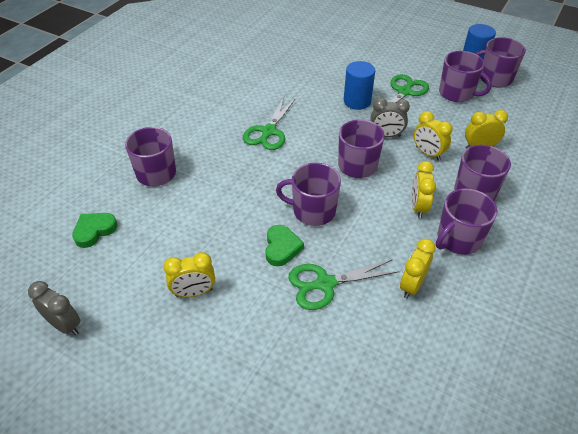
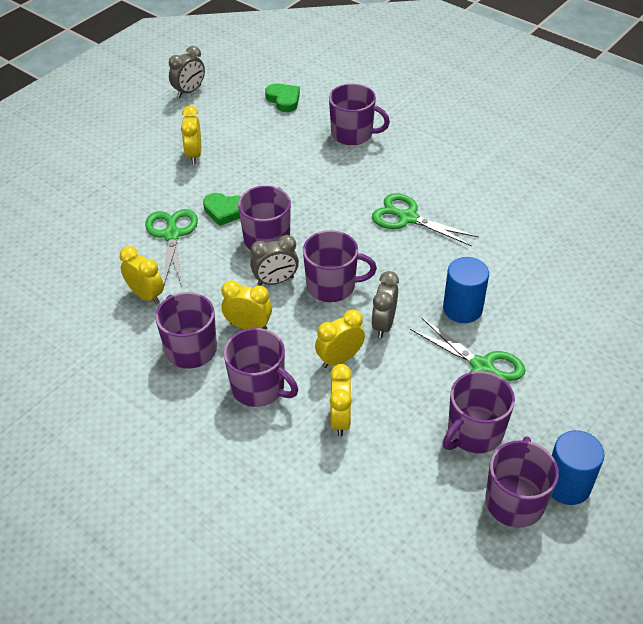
camera: 100 degrees right, 0 degrees up
none -> grey clock [250,235,299,286]

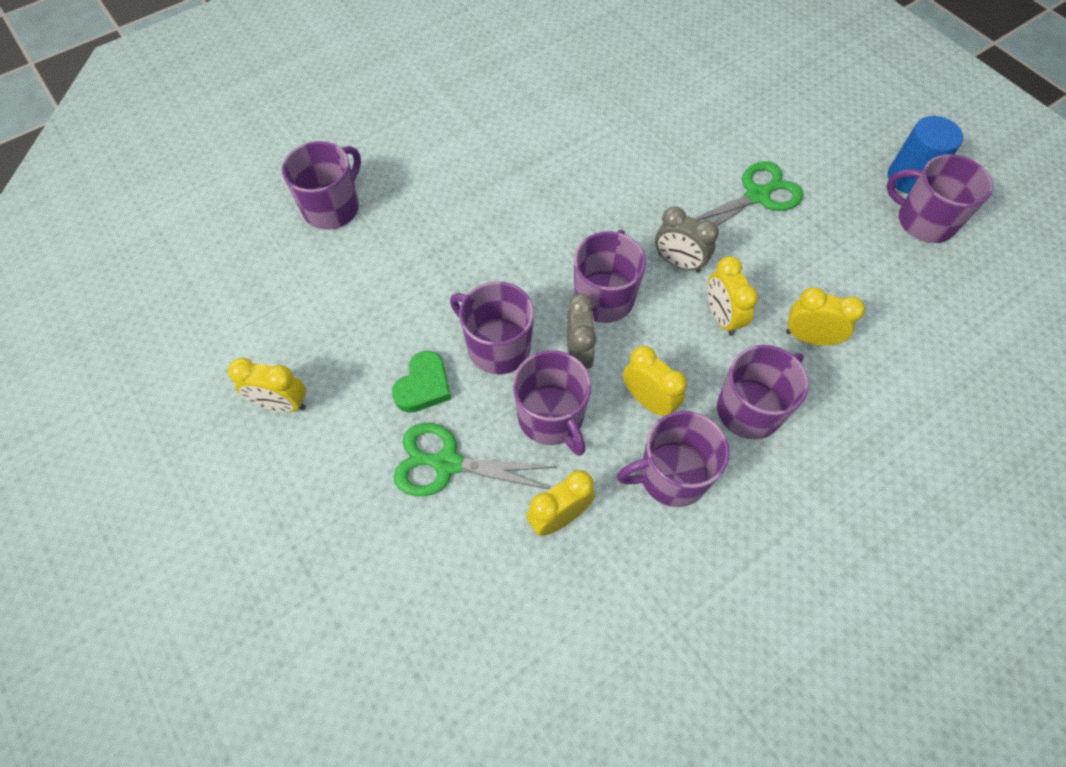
camera: 75 degrees left, 15 degrees up
grey clock [169,46,205,97] -> none
yellow clock [221,280,272,329] -> yellow clock turned 105 degrees clockwise [623,346,687,416]
green heart [265,83,300,112] -> none
green scissors [372,193,479,246] -> none
blue cylinder [443,257,489,323] -> none
purple mug [443,371,515,453] -> purple mug moved to [513,350,592,456]

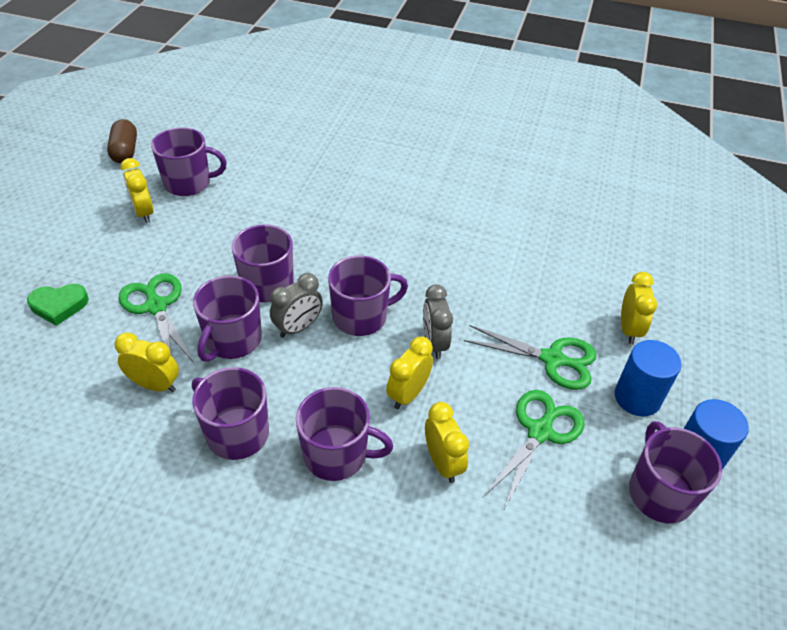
camera: 50 degrees right, 15 degrees down
purple mug [282,141,361,229] -> purple mug moved to [151,127,227,196]
green heart [392,351,451,413] -> green heart moved to [27,284,89,326]
yellow clock [623,346,687,416] -> yellow clock moved to [621,272,657,344]
none -> brown capsule [107,119,137,163]
none -> green scissors [483,390,585,509]
none -> blue cylinder [615,340,682,417]

